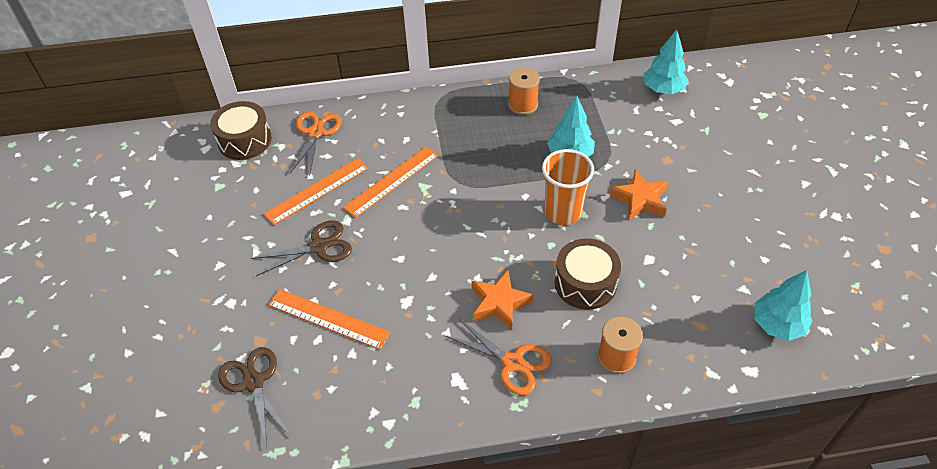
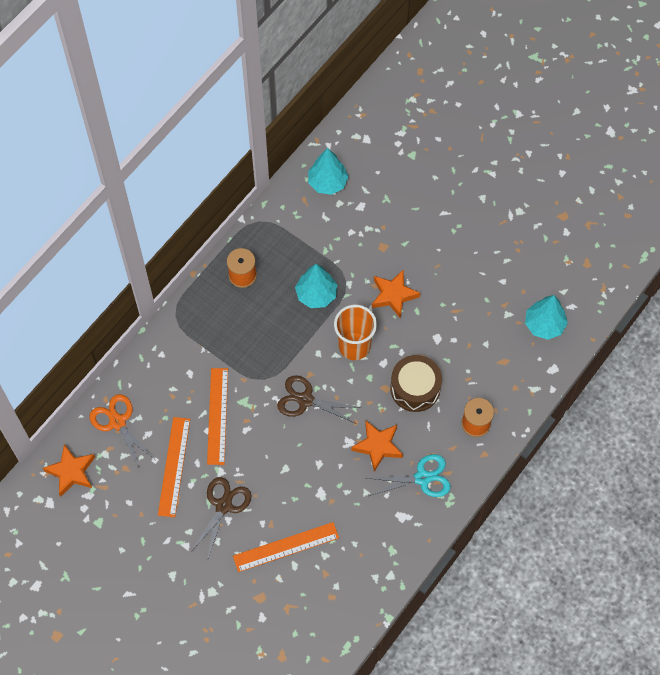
camera: 45 degrees left, 15 degrees up
brown drum [210,101,272,160] -> orange star [43,444,95,497]
brown scissors [218,347,292,448] -> brown scissors moved to [277,376,362,424]
orange scissors [445,318,552,395] -> turquoise scissors [367,454,451,497]

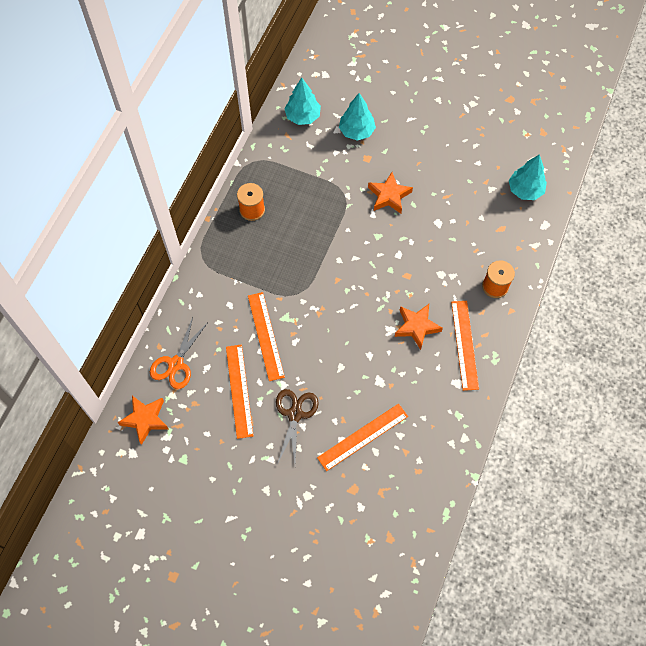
camera: 15 degrees left, 0 degrees up
orange scissors [89,394,154,469] -> orange scissors turned 105 degrees counterclockwise [150,317,207,389]
brown scissors [277,376,362,424] -> none
turquoise tree [295,264,337,308] -> turquoise tree moved to [339,93,376,141]
orange cup [334,304,377,360] -> none
turquoise scissors [367,454,451,497] -> orange ruler [451,301,479,391]
brown drum [390,355,442,412] -> none

